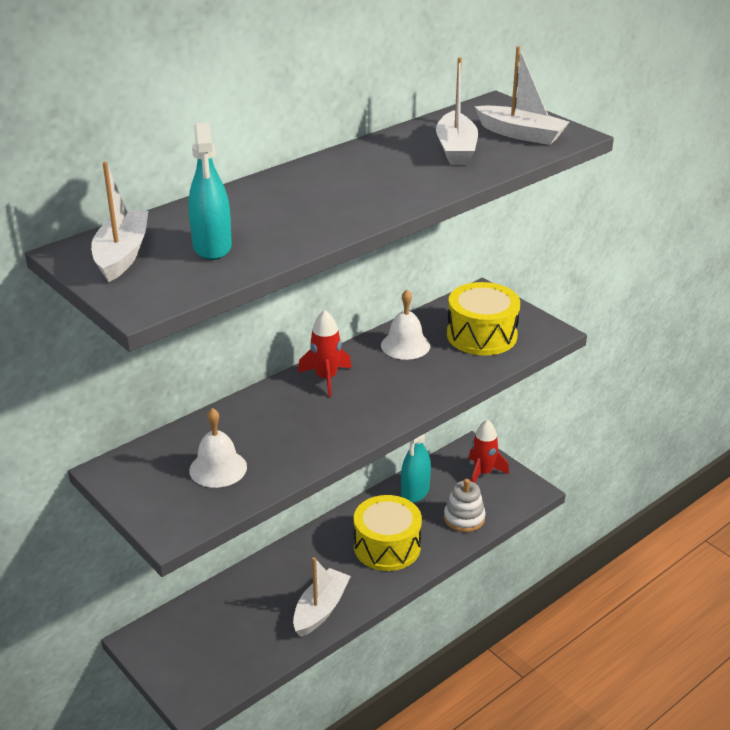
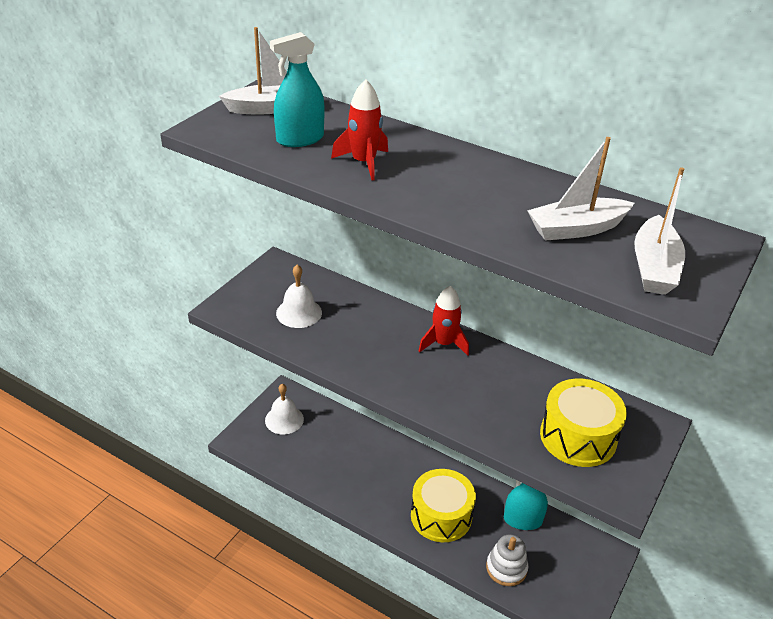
camera: 70 degrees right, 5 degrees up
white boat [293,557,351,637] -> none
white bell [381,290,430,360] -> white bell moved to [265,384,304,434]
red rocket [469,419,509,483] -> red rocket moved to [331,79,388,181]

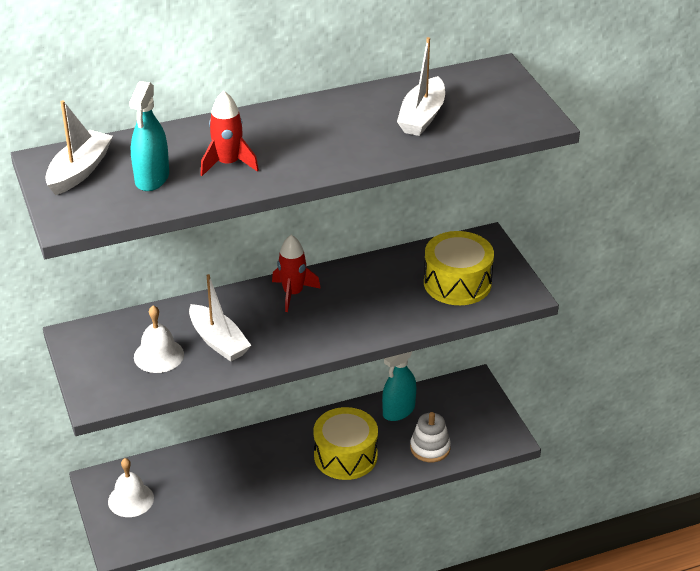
camera: 50 degrees left, 0 degrees up
white boat [634,167,685,295] -> white boat moved to [189,274,252,362]

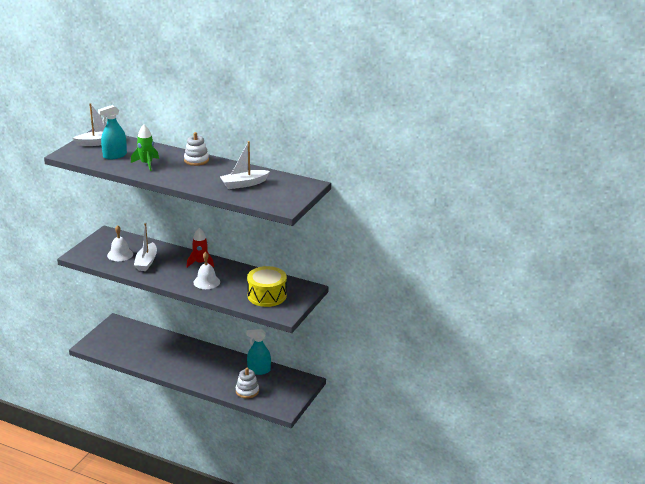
camera: 45 degrees right, 10 degrees down
white bell [108,458,154,517] -> white bell moved to [193,252,220,289]
red rocket [200,91,259,176] -> green rocket [131,125,159,171]
yellow drum [314,407,378,480] -> none
none -> white stacking toy [184,132,209,166]

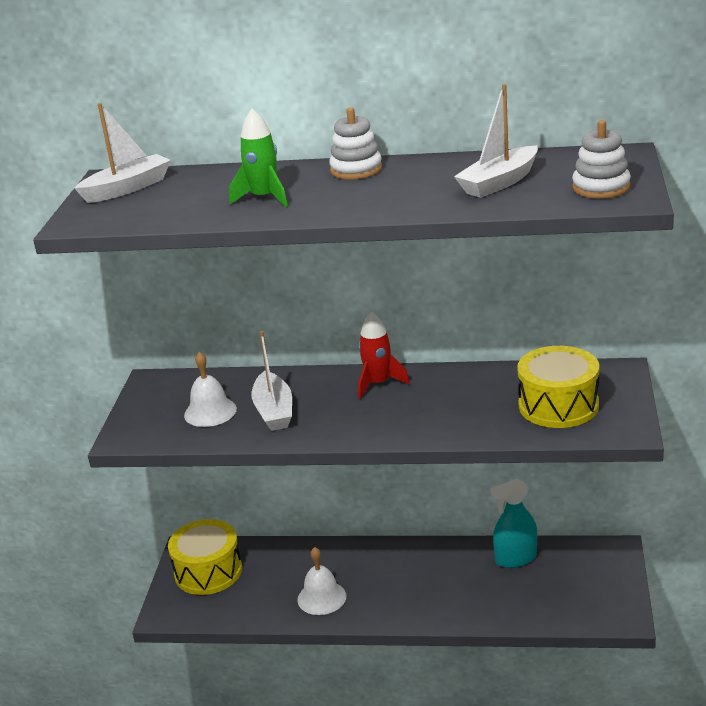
camera: 15 degrees left, 0 degrees up
turquoise spray bottle [98,105,127,160] -> none
white bell [193,252,220,289] -> white bell moved to [297,547,346,615]
white stacking toy [236,368,259,399] -> white stacking toy moved to [572,120,631,199]
none -> yellow drum [168,519,242,595]

